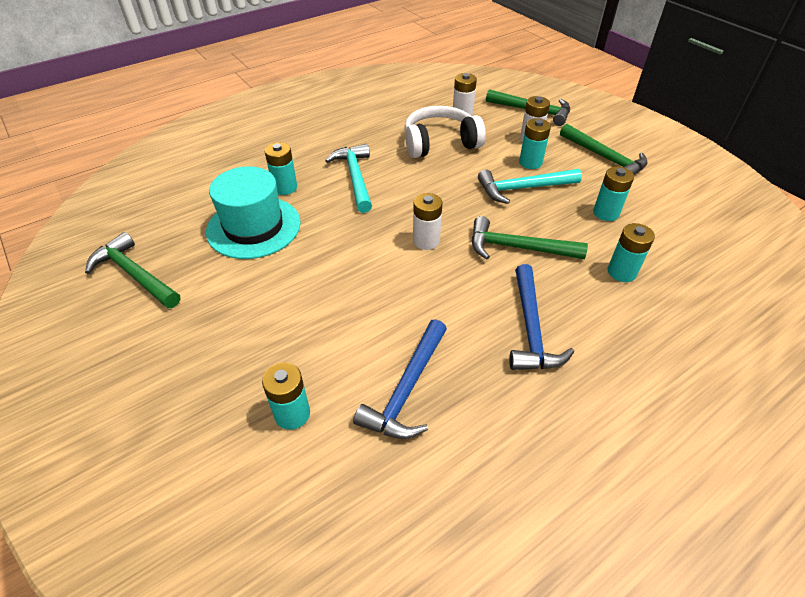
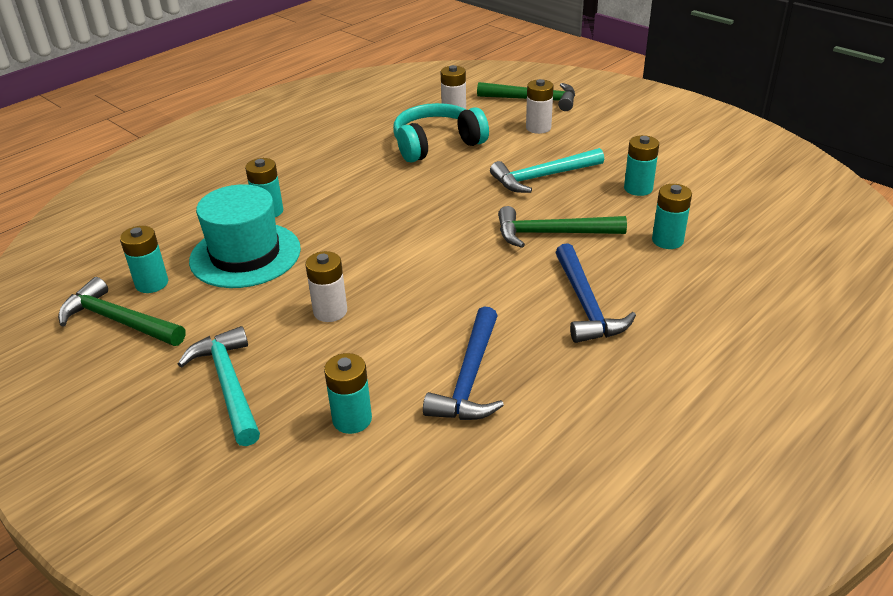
camera: 10 degrees left, 10 degrees down
turquoise hammer [325,144,372,213] -> turquoise hammer moved to [178,326,260,446]
white headphones [404,106,486,158] -> turquoise headphones [393,103,489,163]
white battery [413,193,443,250] -> white battery moved to [305,251,347,322]
turquoise battery [519,118,551,169] -> turquoise battery moved to [120,226,168,293]
green hammer [560,124,647,175] -> none

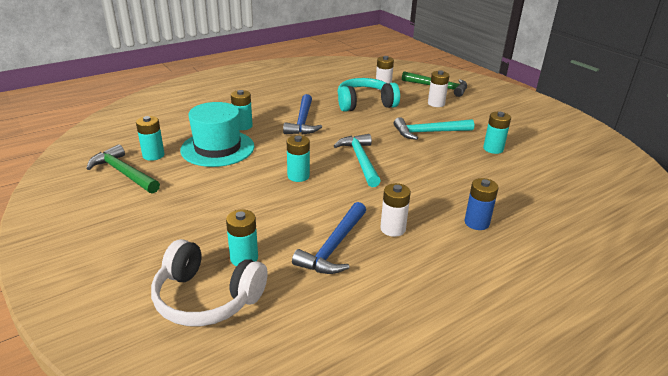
camera: 10 degrees right, 5 degrees down
turquoise hammer [178,326,260,446] -> turquoise hammer moved to [334,134,381,187]
white battery [305,251,347,322] -> white battery moved to [380,183,411,237]
green hammer [498,206,627,248] -> none
blue hammer [555,243,636,343] -> blue hammer moved to [283,94,322,135]
turquoise battery [652,184,692,249] -> turquoise battery moved to [287,135,310,182]
none -> white headphones [151,239,268,326]
none -> blue battery [464,178,498,230]

